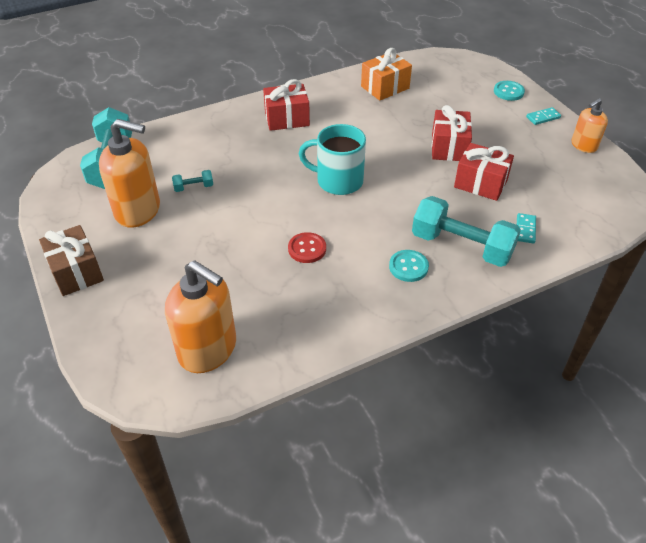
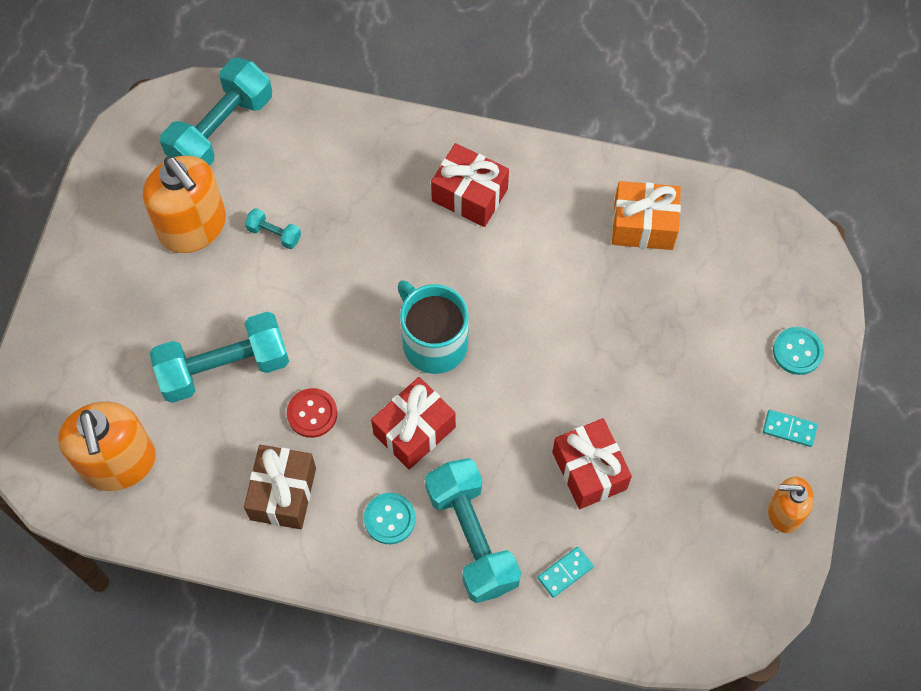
camera: 40 degrees right, 20 degrees up
brown gift [39,225,104,296] -> brown gift moved to [244,445,316,529]
red gift [432,105,472,161] -> red gift moved to [371,377,456,469]
none -> turquoise dumbbell [150,312,289,403]

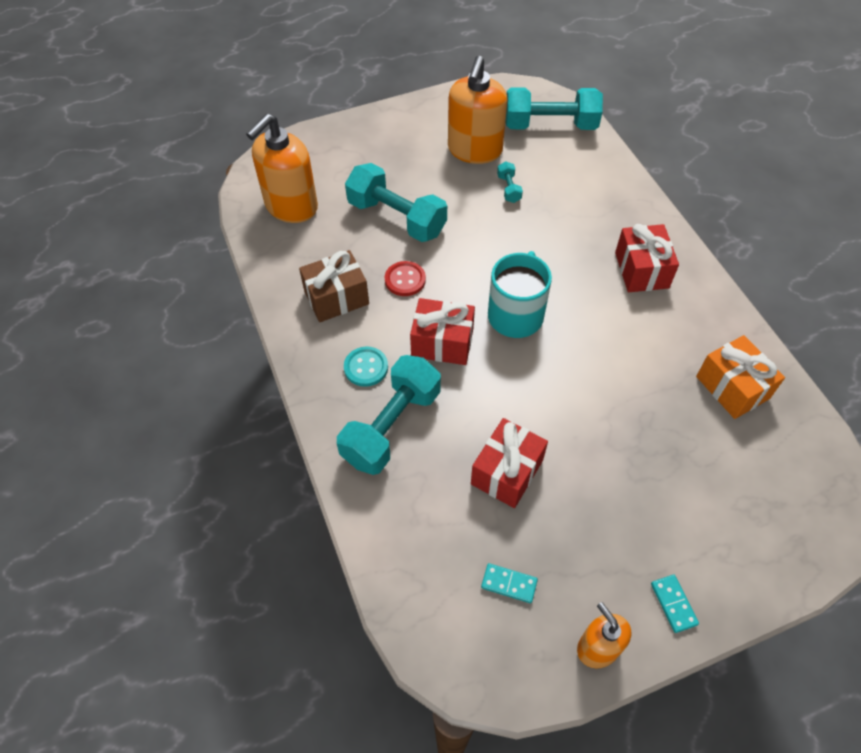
camera: 55 degrees right, 10 degrees down
turquoise domino [538,547,594,598] -> turquoise domino moved to [481,563,538,603]
turquoise button [773,327,824,375] -> none

